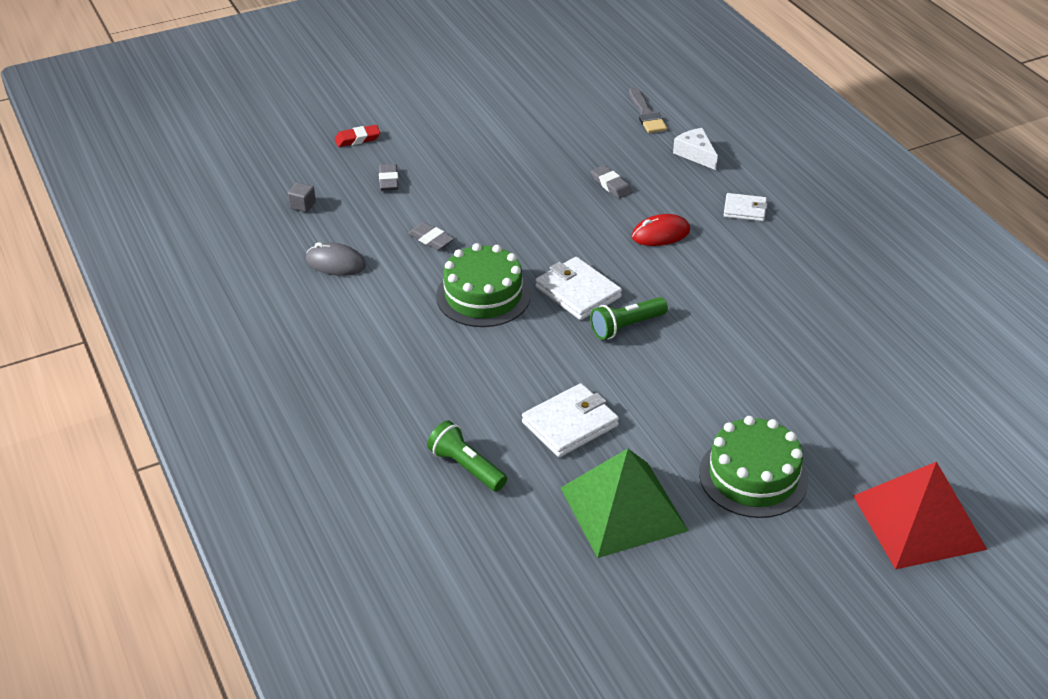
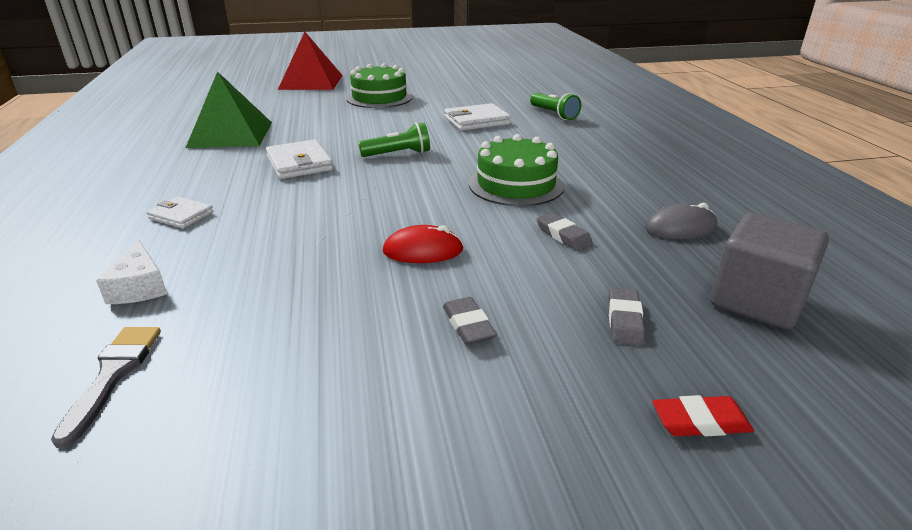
camera: 165 degrees left, 10 degrees down
grey cube [288,183,316,212] -> grey cube [711,213,829,330], size x2.47
grey mouse [306,242,366,276] -> grey mouse turned 45 degrees counterclockwise [645,203,717,239]
white wallet [535,257,622,320] -> white wallet moved to [266,139,333,179]
green pyramid [561,449,688,558] -> green pyramid moved to [186,71,272,148]
grey eraser [591,165,632,199] -> grey eraser moved to [443,297,497,345]
red mouse [632,214,690,246] -> red mouse moved to [383,225,464,263]

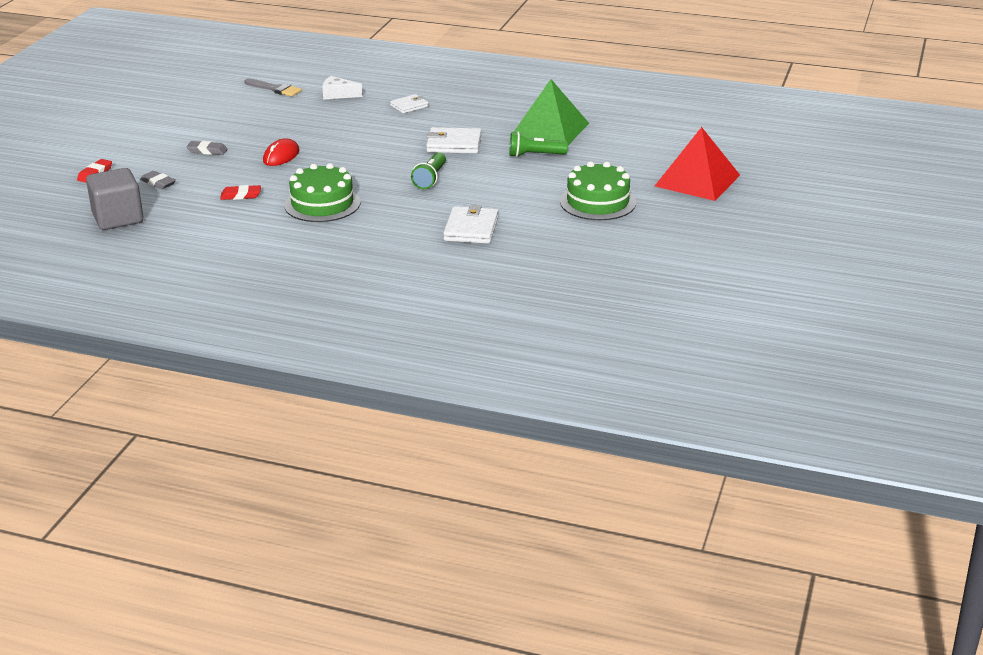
camera: 120 degrees right, 0 degrees up
green flashlight [530,93,581,120] -> green flashlight moved to [509,132,568,157]
grey eraser [537,213,593,251] -> red eraser [220,185,261,200]
grey mouse [645,203,717,239] -> none

